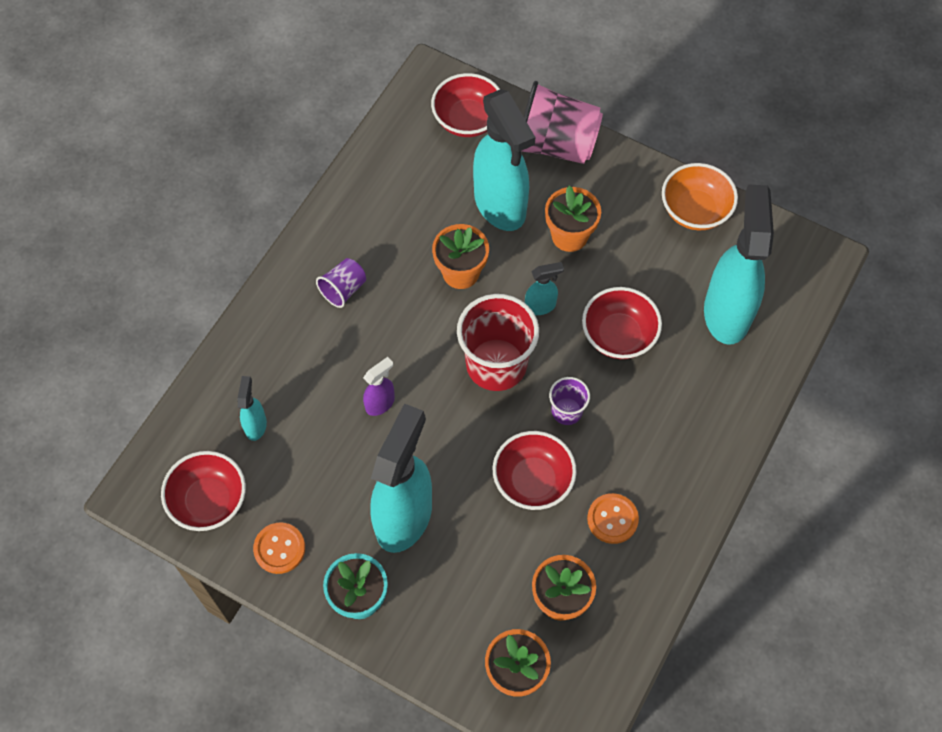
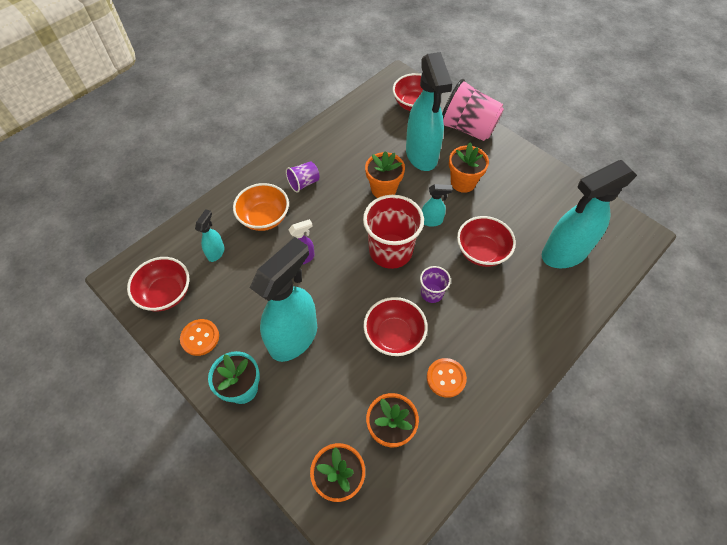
camera: 15 degrees right, 5 degrees down
orange bowl [662,163,738,230] -> orange bowl moved to [233,183,289,231]
turquoise spray bottle [704,184,774,345] -> turquoise spray bottle turned 135 degrees counterclockwise [542,160,637,268]

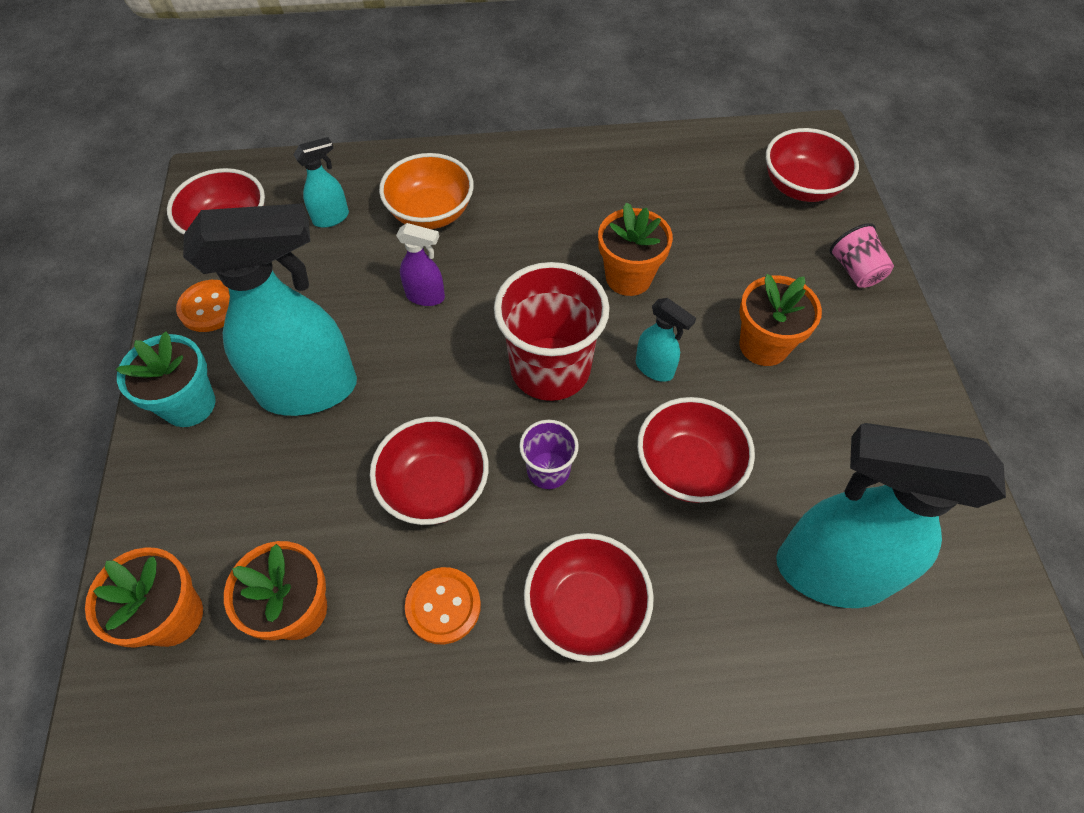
camera: 40 degrees right, 0 degrees up
purple cup [286,162,320,193] -> none
turquoise spray bottle [406,52,452,171] -> none
pink cup [442,79,504,141] -> pink cup [830,223,894,288], size x0.50
none -> red bowl [524,533,654,662]

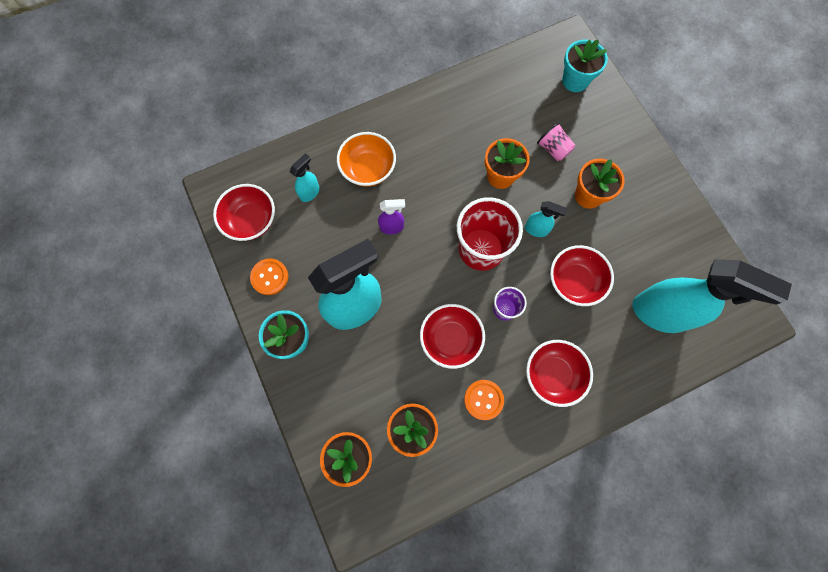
camera: 20 degrees left, 15 degrees up
red bowl [766,128,859,202] -> turquoise flower pot [562,39,608,92]
turquoise spray bottle [776,423,1006,608] -> turquoise spray bottle turned 150 degrees counterclockwise [632,259,792,333]
pink cup [830,223,894,288] -> pink cup moved to [537,123,575,161]

